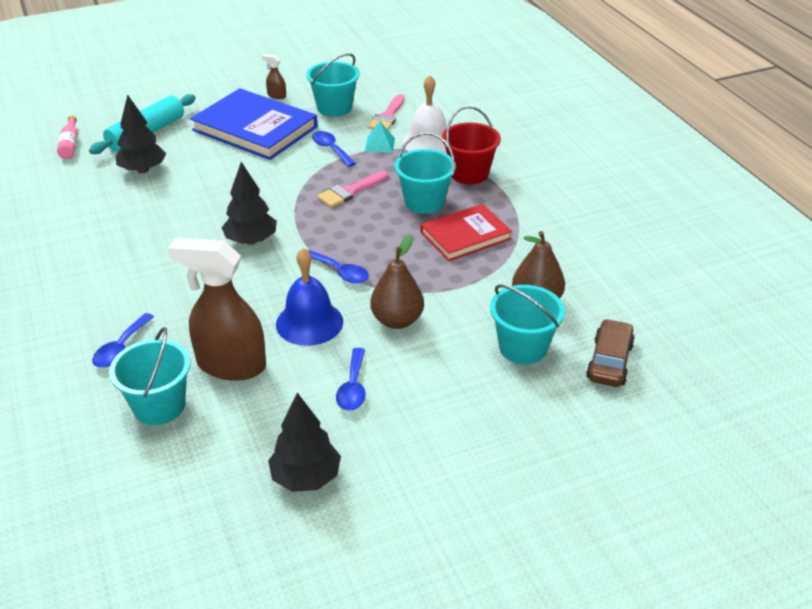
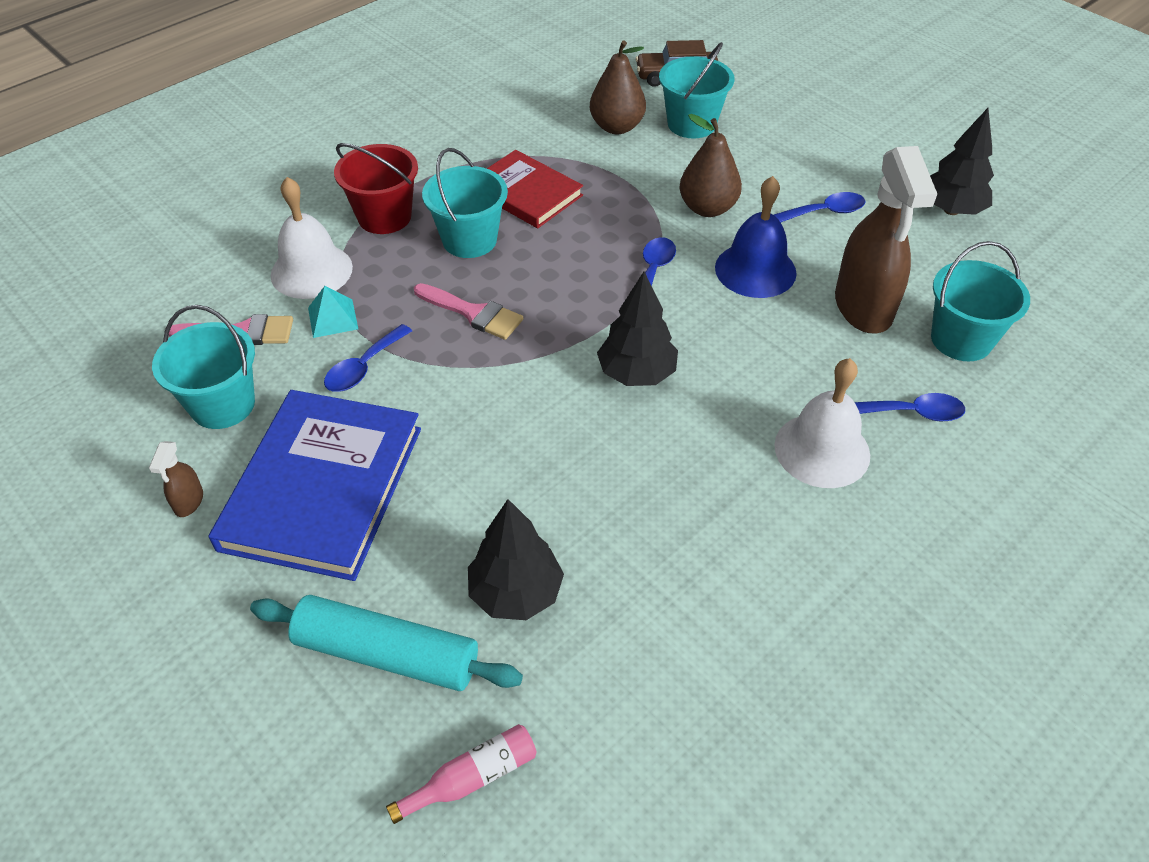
camera: 110 degrees left, 10 degrees up
none -> white bell [774,358,870,488]

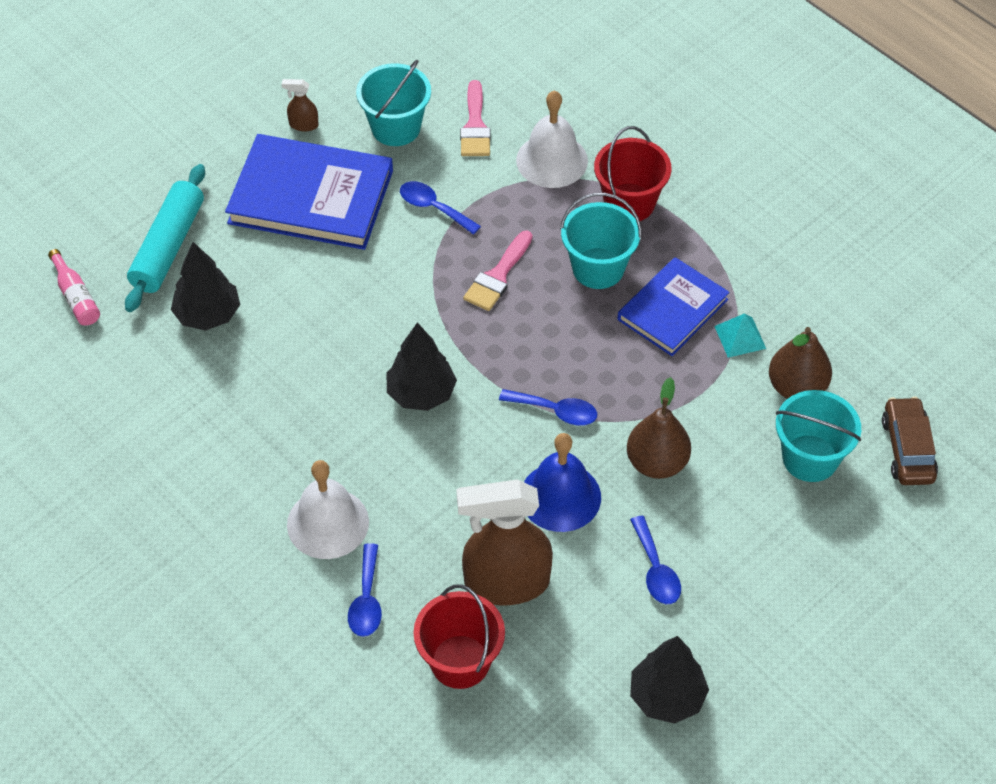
camera: 90 degrees right, 5 degrees up
turquoise pyramid [308,286,358,338] -> turquoise pyramid moved to [714,313,766,358]
red book [487,150,583,228] -> blue book [617,257,730,356]
turquoise bucket [931,241,1030,361] -> red bucket [413,584,505,689]

